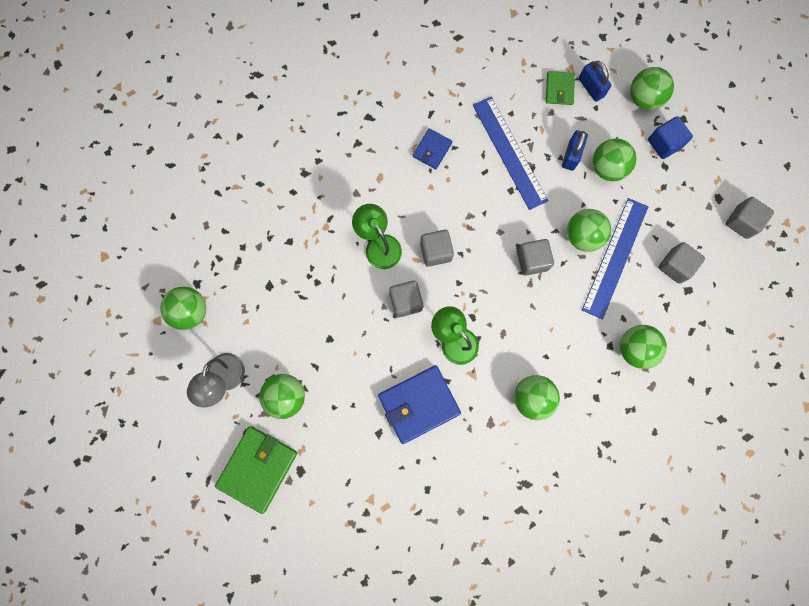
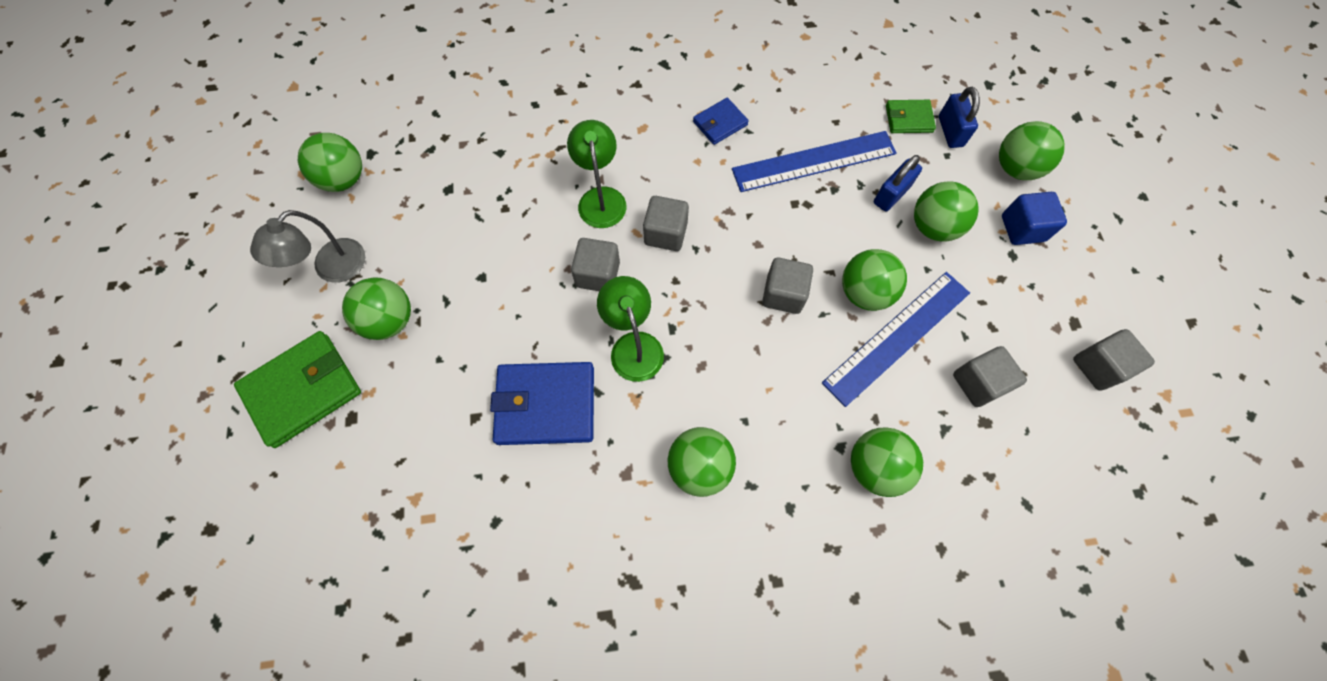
camera: 25 degrees right, 10 degrees down
blue ruler [473,97,548,210] -> blue ruler turned 75 degrees clockwise [732,131,897,192]
green wallet [546,71,575,105] -> green wallet turned 60 degrees clockwise [886,100,936,133]

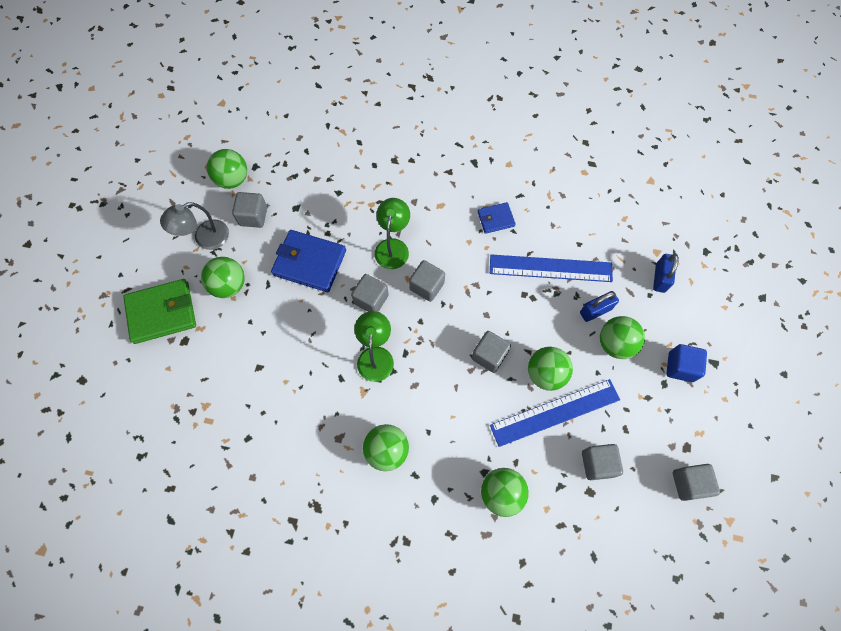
camera: 20 degrees right, 0 degrees up
blue wallet [490,362,594,445] -> blue wallet moved to [271,230,346,292]
green wallet [886,100,936,133] -> none
green ball [999,121,1065,180] -> none
none -> grey cube [232,192,267,228]

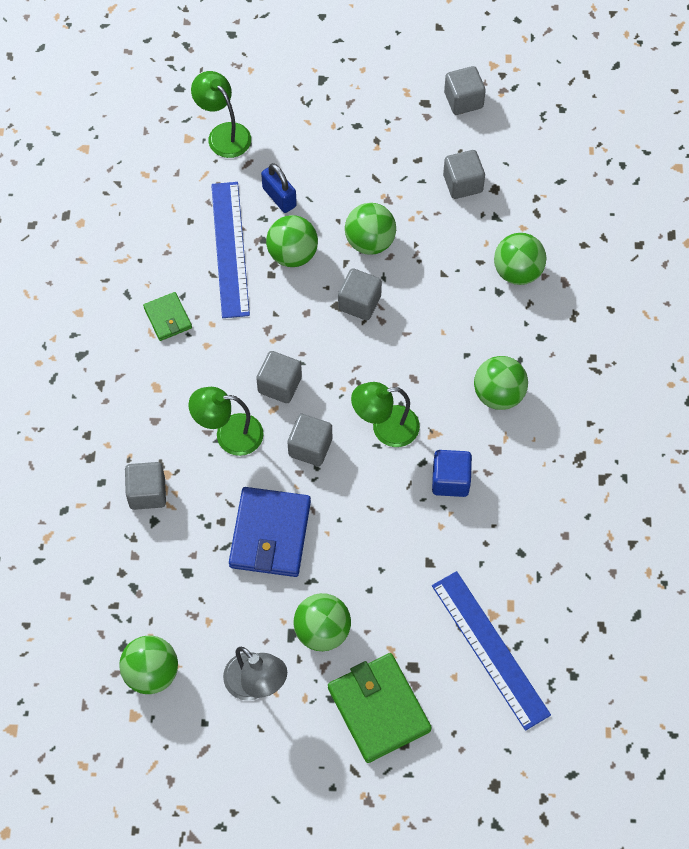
camera: 100 degrees left, 5 degrees down
grey cube [232,192,267,228] -> grey cube moved to [125,462,166,510]
blue wallet [477,202,516,234] -> green wallet [143,292,192,341]
blue ruler [490,379,620,447] -> blue ruler moved to [432,571,551,731]
green ball [600,316,645,359] -> green ball moved to [266,215,318,267]
blue padlock [653,254,678,293] -> green lamp [191,71,251,158]
blue cube [667,344,707,382] -> blue cube moved to [432,450,472,497]

